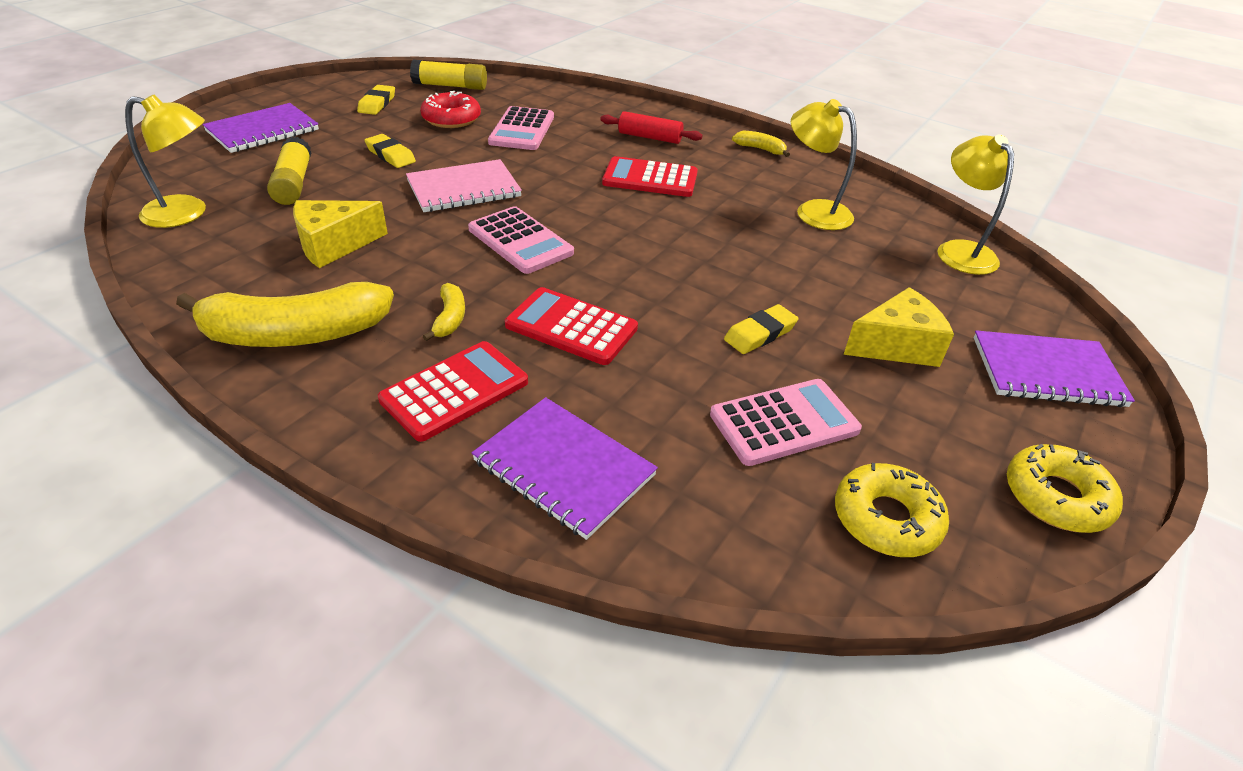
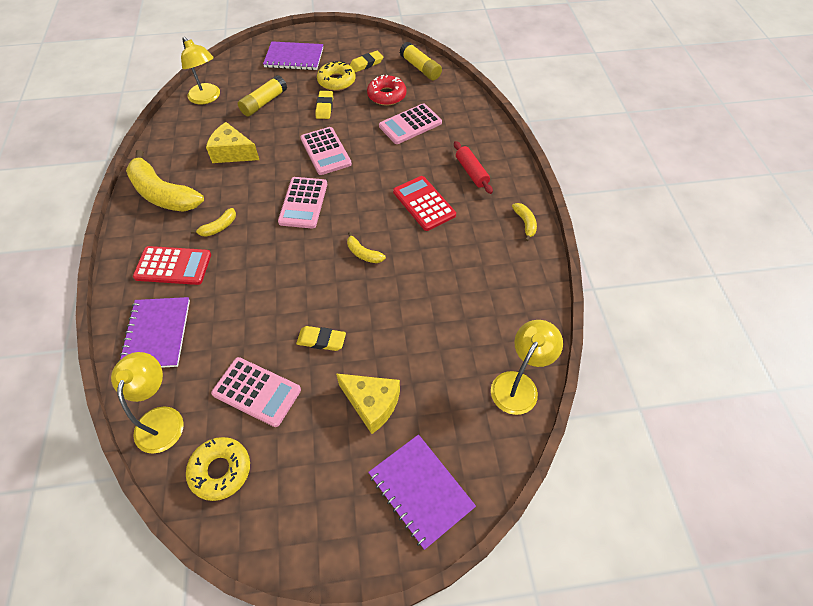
camera: 50 degrees right, 15 degrees up
pink notebook [406,159,522,212] -> pink calculator [301,127,352,175]
red calculator [505,287,638,365] -> none
yellow lamp [791,99,857,230] -> yellow lamp moved to [111,352,184,454]
yellow donut [1007,444,1123,533] -> yellow donut moved to [317,61,356,91]
none -> yellow banana [347,232,386,263]

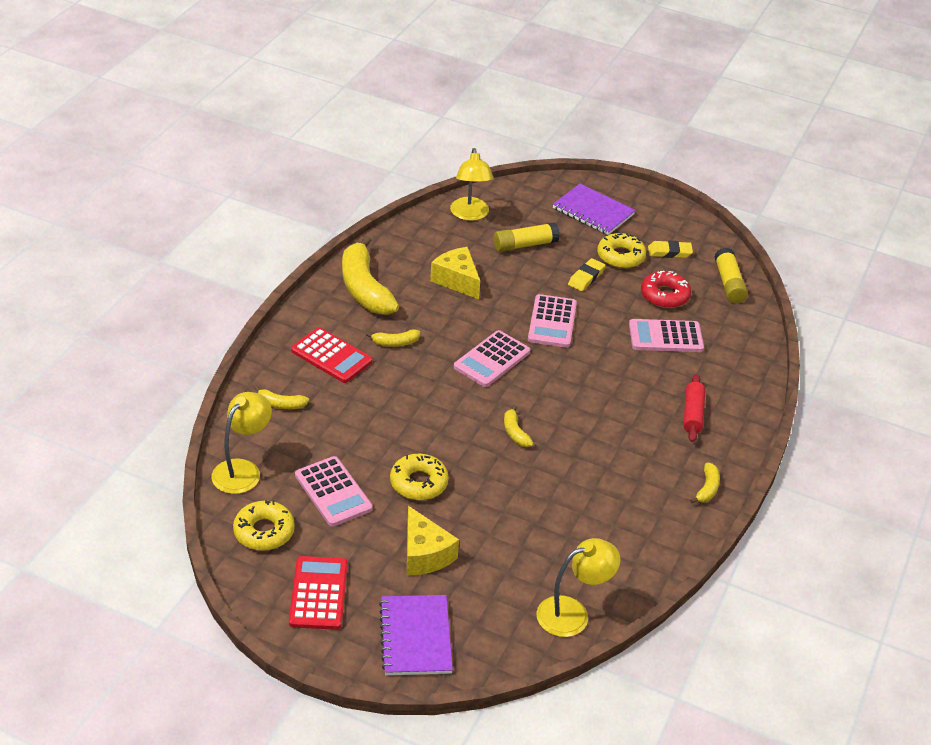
camera: 30 degrees right, 15 degrees down
purple notebook [118,297,190,368] -> yellow banana [255,386,309,409]
yellow eraser [296,326,346,351] -> yellow donut [390,454,449,500]
red calculator [393,176,456,231] -> red calculator moved to [289,556,348,630]

